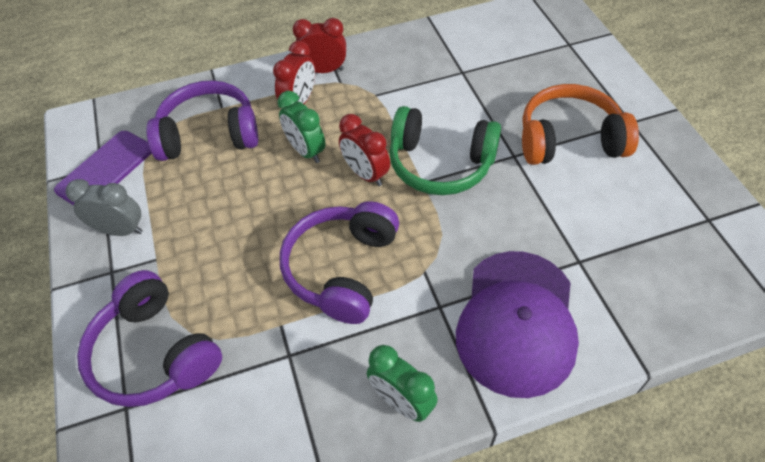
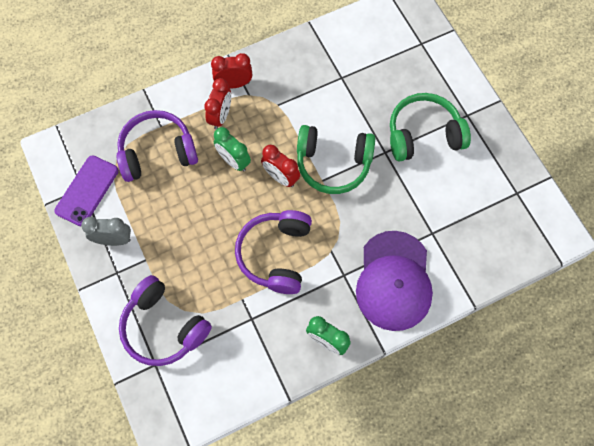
camera: 10 degrees left, 15 degrees up
orange headphones [522,84,639,165] -> green headphones [390,93,471,162]

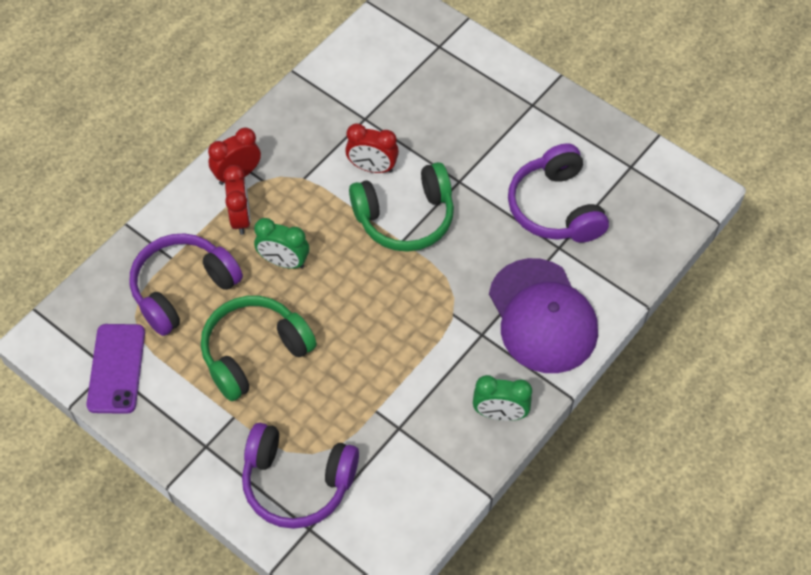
camera: 25 degrees left, 10 degrees down
grey clock [81,217,131,246] -> none
purple headphones [235,210,312,294] -> purple headphones moved to [508,143,609,243]
red clock [261,145,300,187] -> red clock moved to [345,124,399,173]
green headphones [390,93,471,162] -> green headphones moved to [201,296,317,401]

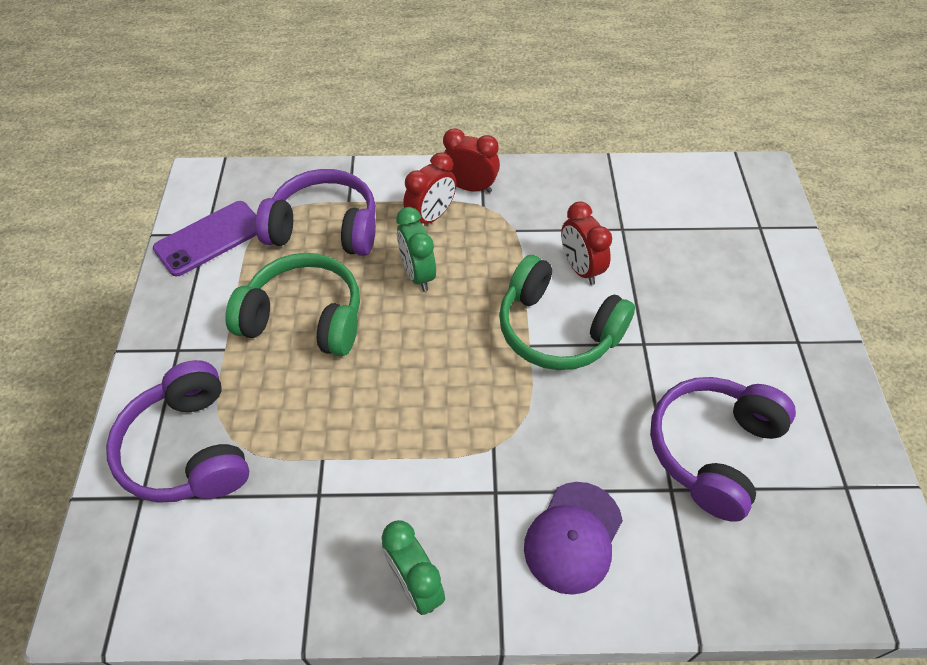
camera: 50 degrees right, 5 degrees down
purple cap [489,258,598,373] -> purple cap [524,482,623,595], size x0.64

